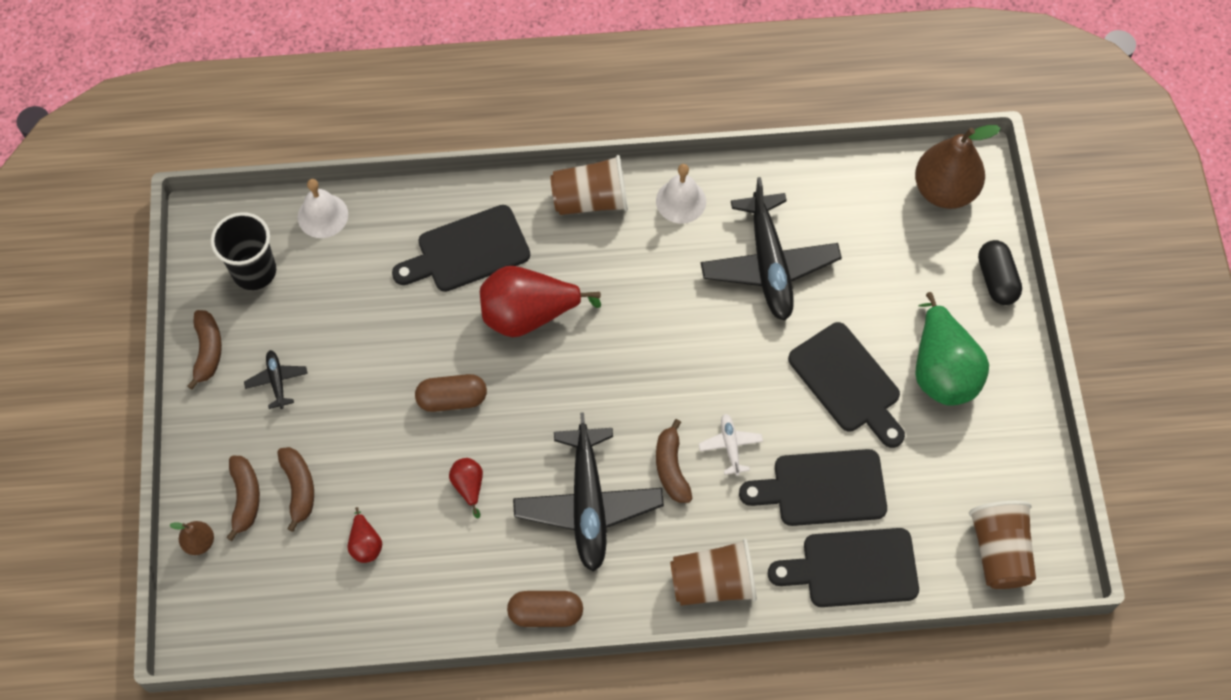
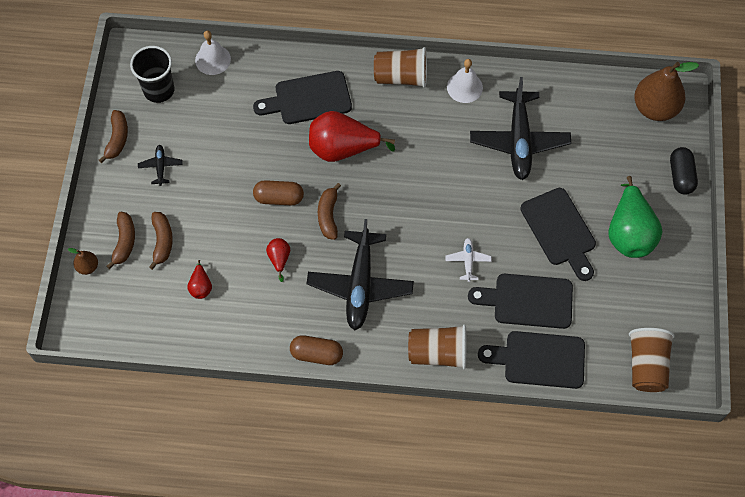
camera: 10 degrees right, 0 degrees up
brown banana [656,419,692,503] -> brown banana moved to [318,183,341,240]

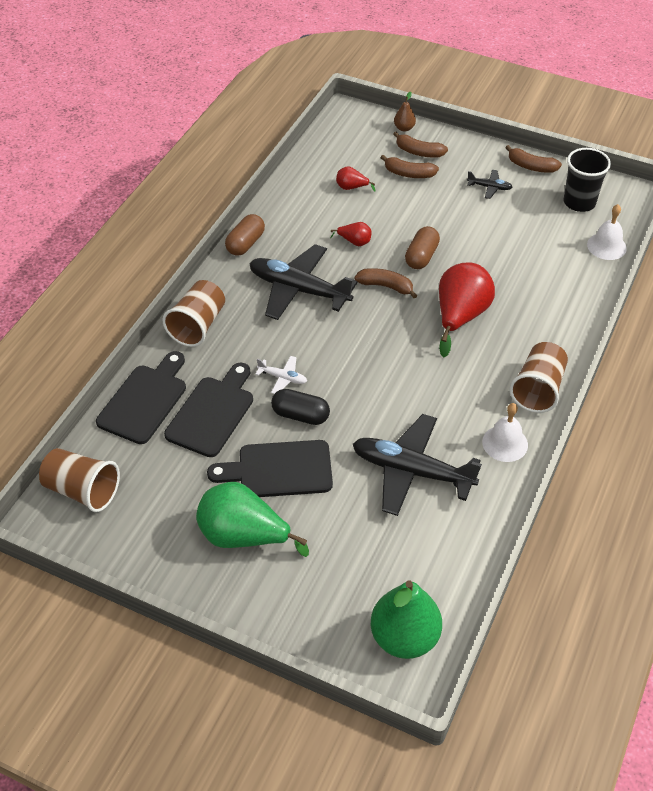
camera: 110 degrees right, 15 degrees down
black cutting board [253,71,352,124] -> none
brown pear [634,62,699,121] -> green pear [371,580,442,659]
black capsule [670,147,698,194] -> black capsule moved to [271,389,330,425]

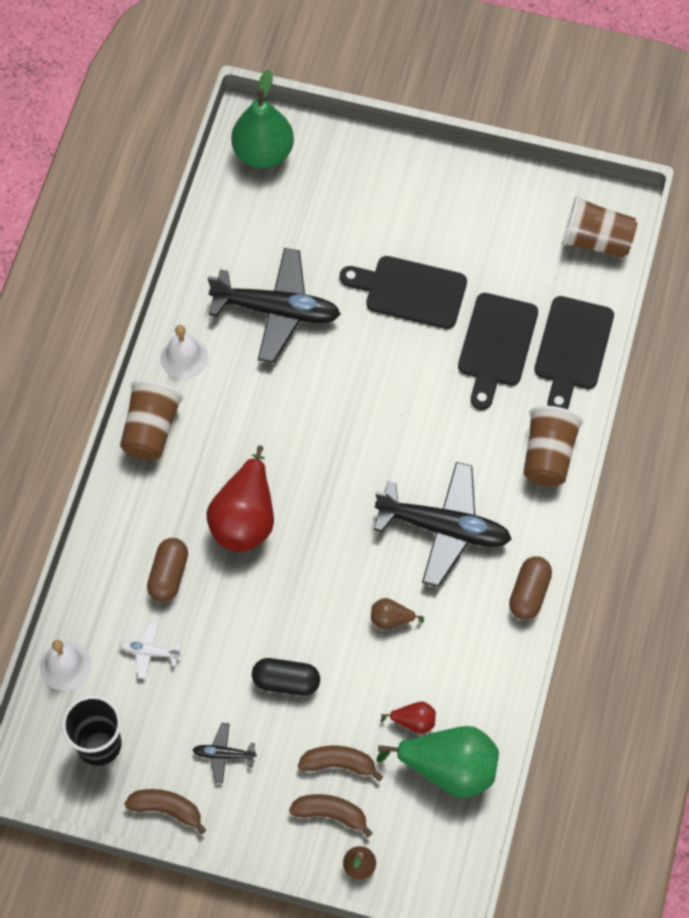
camera: 170 degrees right, 15 degrees up
green pear [196,482,309,557] -> green pear moved to [376,726,499,798]
black cutting board [207,440,333,497] -> black cutting board turned 150 degrees counterclockwise [340,256,467,329]
white plane [255,356,307,394] -> white plane moved to [119,621,181,679]
black capsule [271,389,330,425] -> black capsule moved to [252,658,320,696]
red pear [330,222,372,246] -> brown pear [371,598,424,630]
brown banana [354,268,417,298] -> none
brown capsule [405,226,440,269] -> brown capsule moved to [147,538,188,602]

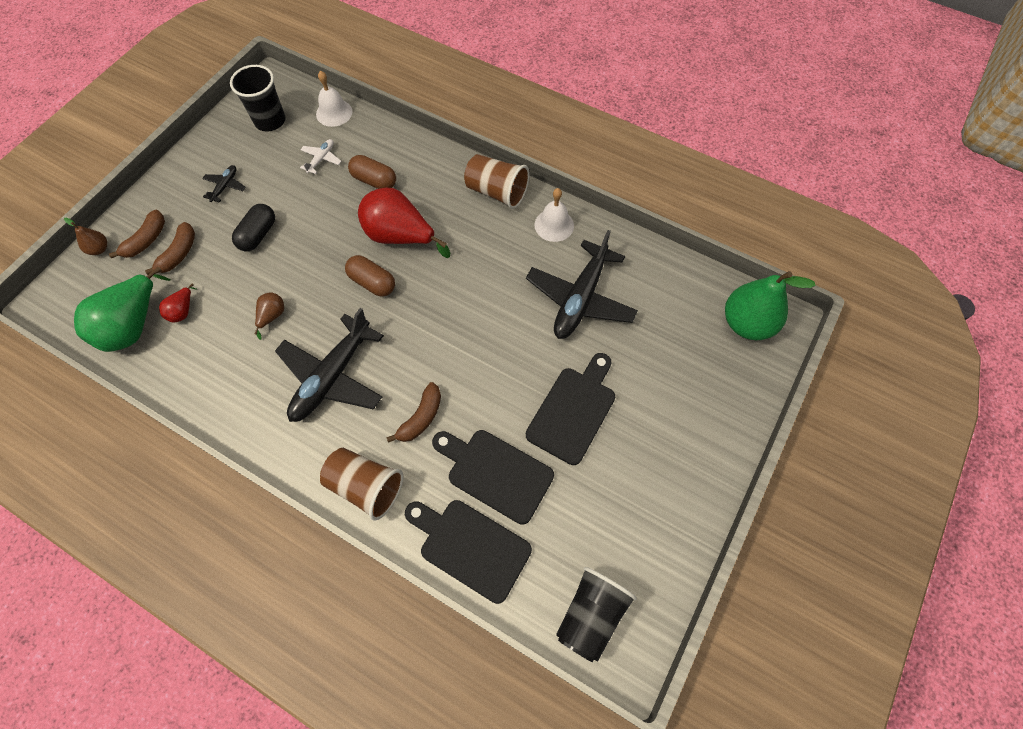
camera: 105 degrees right, 0 degrees up
brown banana [125,789,206,834] -> brown banana moved to [387,382,441,443]
brown capsule [509,556,552,620] -> brown capsule moved to [345,255,395,296]
brown cup [562,195,638,258] -> black cup [556,567,637,662]

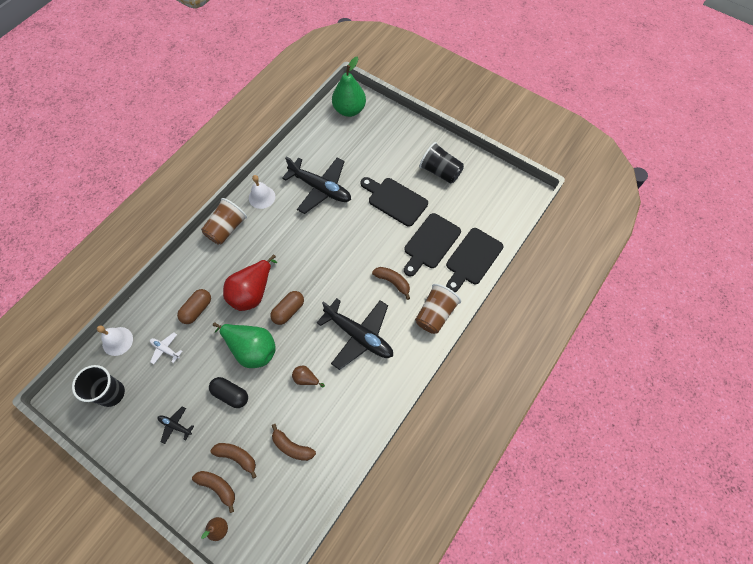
camera: 85 degrees left, 0 degrees up
green pear [74,267,170,352] -> green pear moved to [213,323,276,368]
red pear [159,284,197,323] -> brown banana [272,424,316,461]
black cup [556,567,637,662] -> black cup moved to [419,142,464,184]

